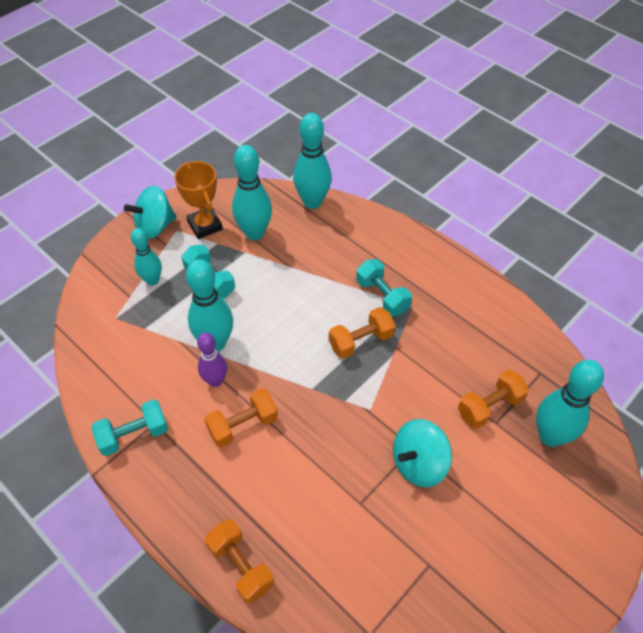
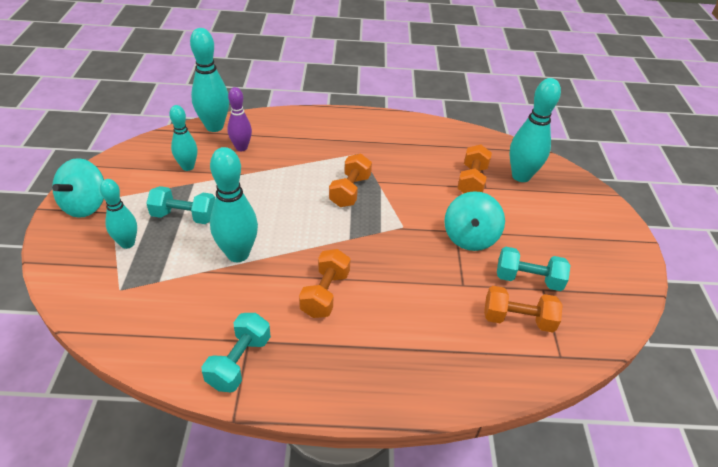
camera: 45 degrees left, 10 degrees down
orange trophy [174,161,223,239] -> none
purple bowling pin [197,333,227,387] -> purple bowling pin moved to [227,87,252,151]
orange dumbbell [205,519,274,604] -> orange dumbbell moved to [484,286,563,332]
turquoise bowling pin [232,145,272,240] -> turquoise bowling pin [169,105,197,171], size x0.64
turquoise dumbbell [356,259,412,316] -> turquoise dumbbell moved to [497,247,571,291]

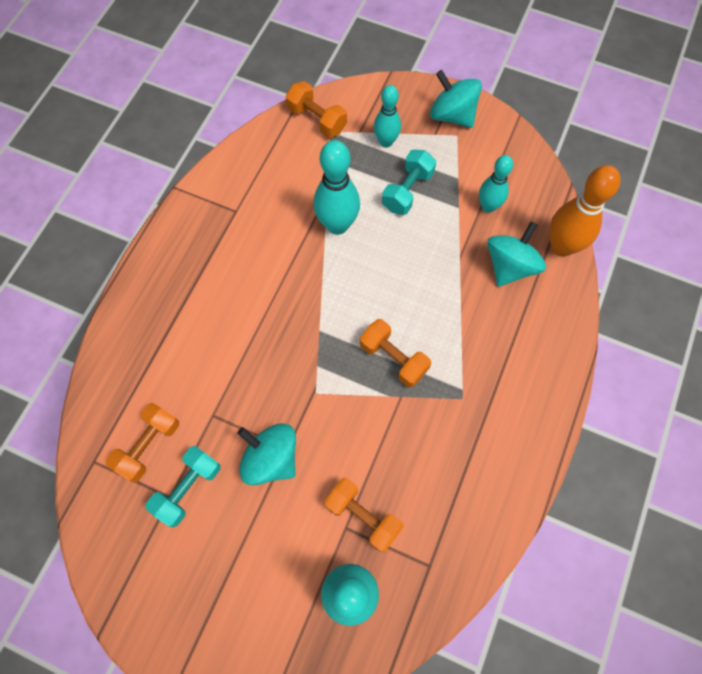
camera: 115 degrees right, 25 degrees up
turquoise bowling pin [190,28,229,132] -> orange bowling pin [549,165,621,257]
turquoise dumbbell [202,313,271,393] -> none
purple bowling pin [227,87,252,151] -> turquoise spinning top [487,221,546,287]
orange dumbbell [299,249,351,318] -> orange dumbbell moved to [286,81,347,138]

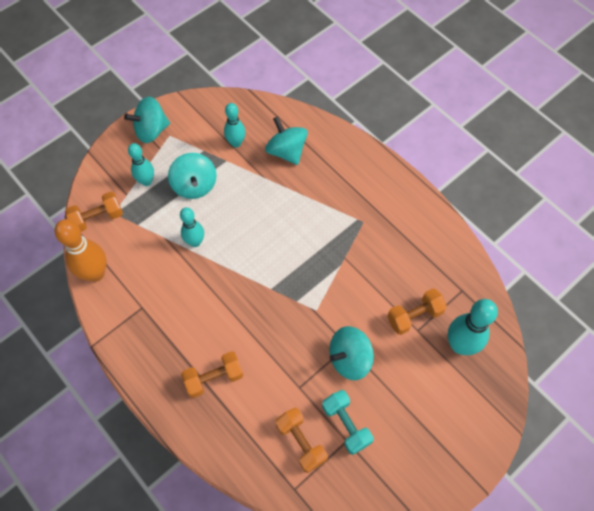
camera: 65 degrees left, 5 degrees down
turquoise bowling pin [313,140,360,235] -> turquoise bowling pin [180,207,204,247], size x0.64
orange dumbbell [360,319,431,388] -> orange dumbbell moved to [181,351,243,398]
turquoise dumbbell [382,149,436,215] -> turquoise spinning top [168,153,217,199]
orange bowling pin [549,165,621,257] -> orange bowling pin moved to [55,219,107,282]

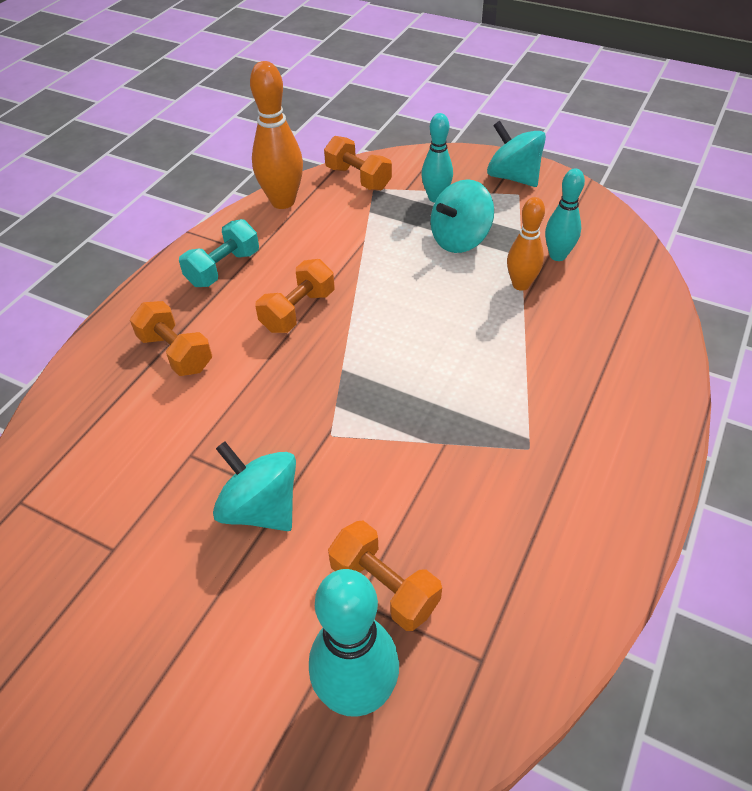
camera: 70 degrees right, 15 degrees down
turquoise bowling pin [180,207,204,247] -> none
turquoise spinning top [265,116,308,165] -> none
orange dumbbell [276,408,328,473] -> orange dumbbell moved to [255,259,334,333]
turquoise dumbbell [322,390,374,455] -> turquoise dumbbell moved to [179,219,259,287]
none -> orange bowling pin [507,197,545,291]

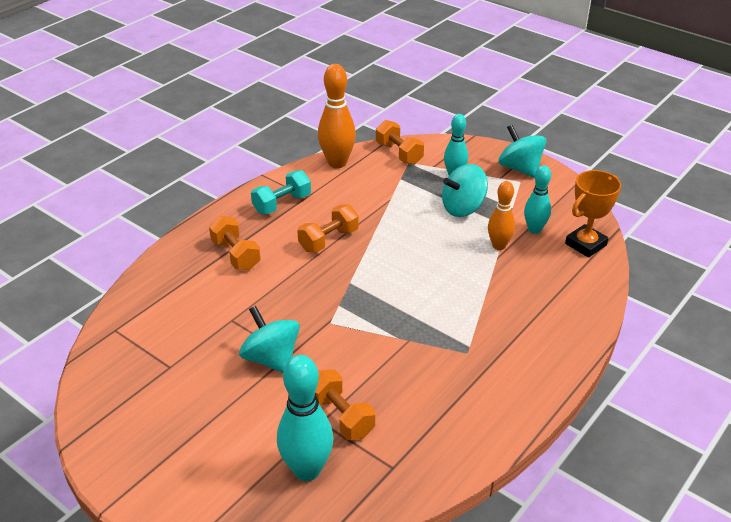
camera: 10 degrees right, 10 degrees down
none -> orange trophy [565,170,621,258]

